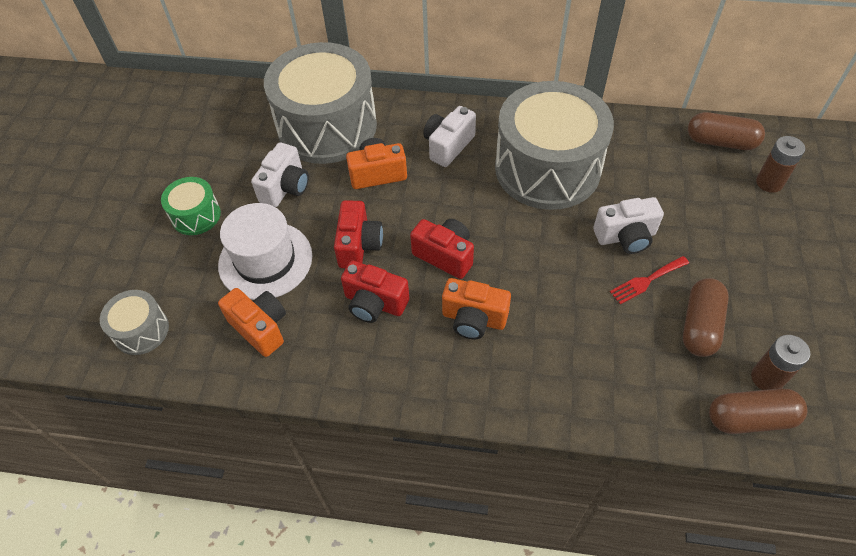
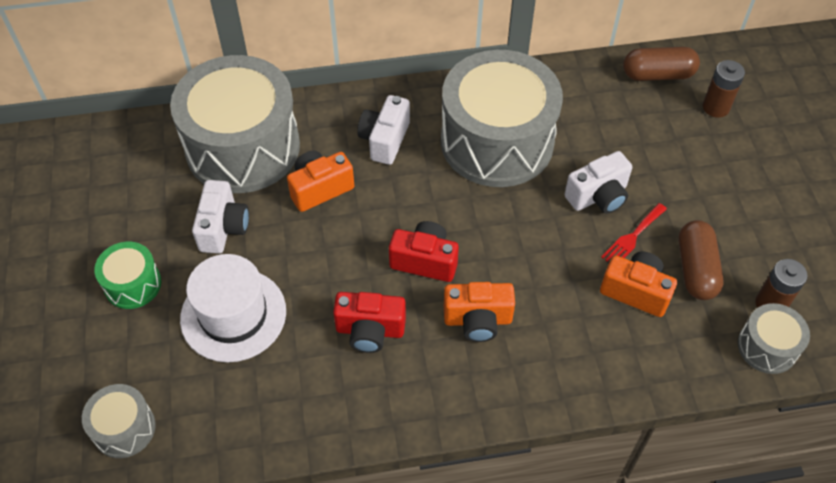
camera: 20 degrees left, 0 degrees up
orange camera [218,288,286,357] -> orange camera moved to [600,252,677,317]
red camera [334,200,383,268] -> none
brown capsule [709,388,807,434] -> grey drum [738,303,810,374]

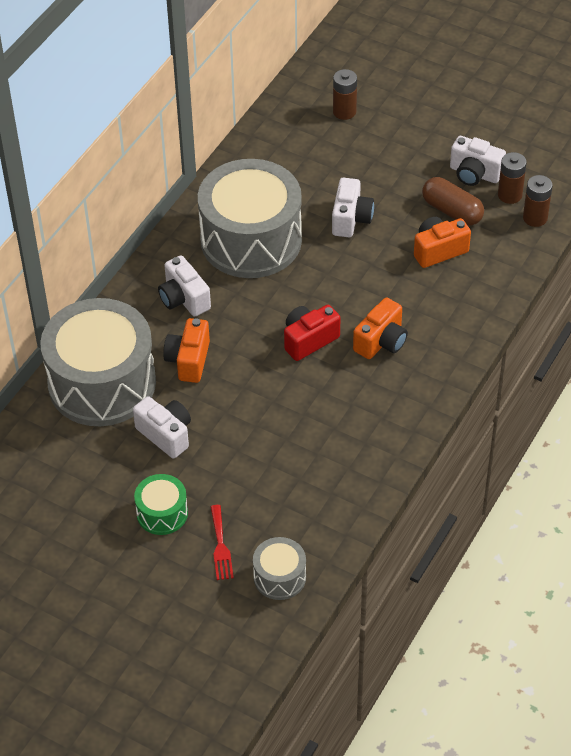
camera: 50 degrees left, 5 degrees down
white hat [180,254,286,362] -> none
red camera [333,292,406,353] -> none
red fork [601,203,667,262] -> red fork moved to [211,505,234,580]
brown capsule [623,47,700,81] -> none
grey drum [738,303,810,374] -> brown battery [523,175,553,227]
none -> white camera [450,136,506,186]

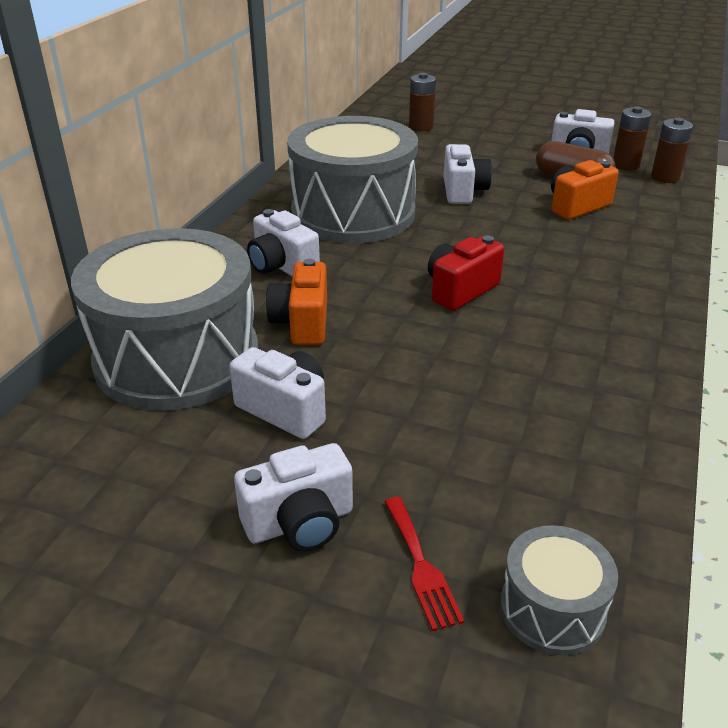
camera: 10 degrees left, 15 degrees down
green drum [134,474,188,535] -> white camera [234,443,353,551]
orange camera [353,297,408,359] -> none

